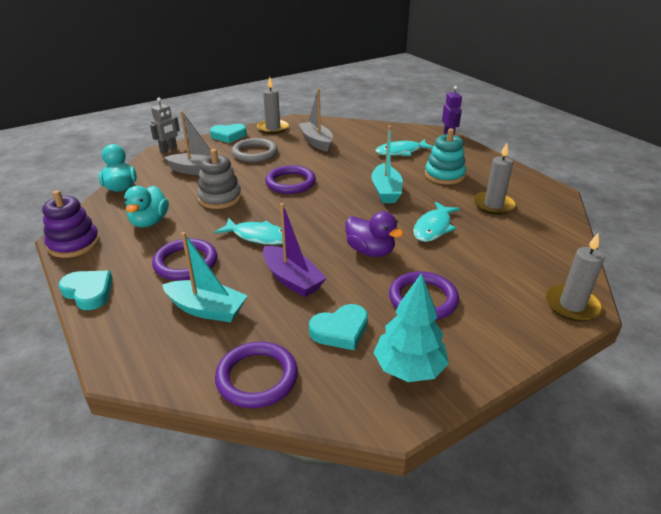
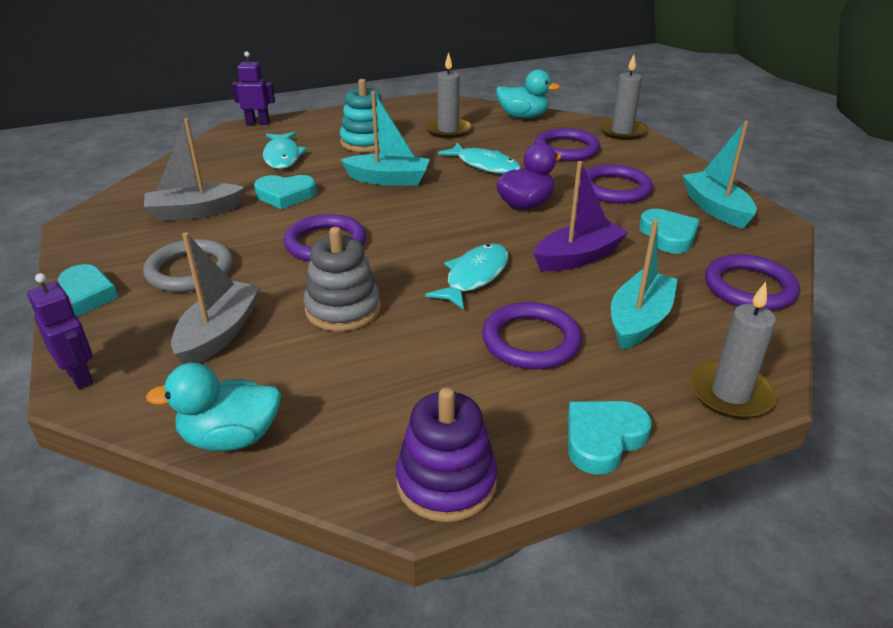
camera: 80 degrees left, 0 degrees up
turquoise duck [124,186,169,228] -> turquoise duck moved to [496,69,560,119]
grey robot [150,98,180,153] -> purple robot [27,273,93,389]
grey candle [257,77,289,134] -> grey candle moved to [690,282,777,419]
turquoise tree [373,273,449,382] -> turquoise boat [682,121,757,229]
none -> turquoise heart [254,175,317,209]
none -> purple ring [535,128,600,161]

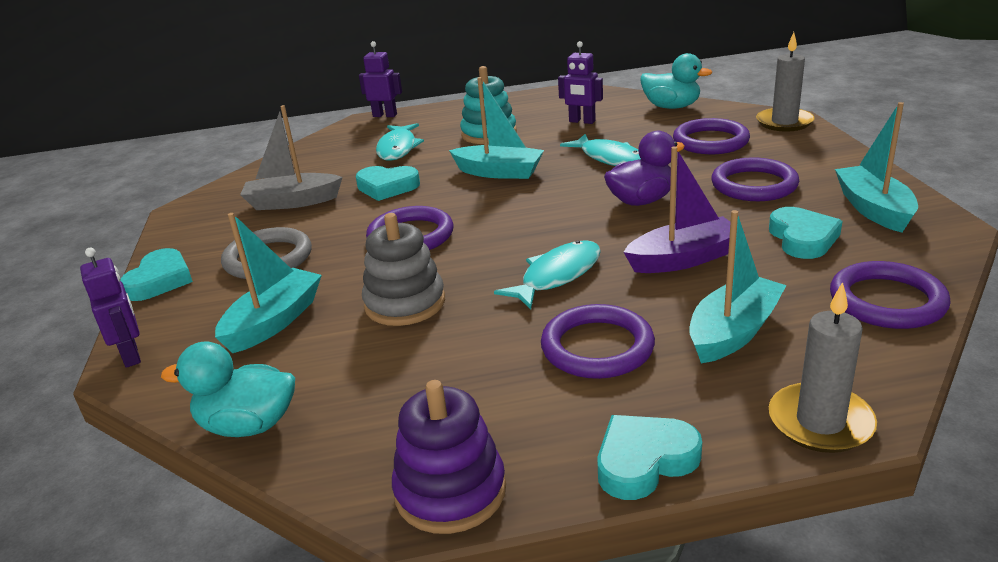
camera: 15 degrees right, 5 degrees down
grey boat [171,232,260,364] -> turquoise boat [215,213,322,353]
grey candle [425,52,472,138] -> purple robot [558,41,603,124]

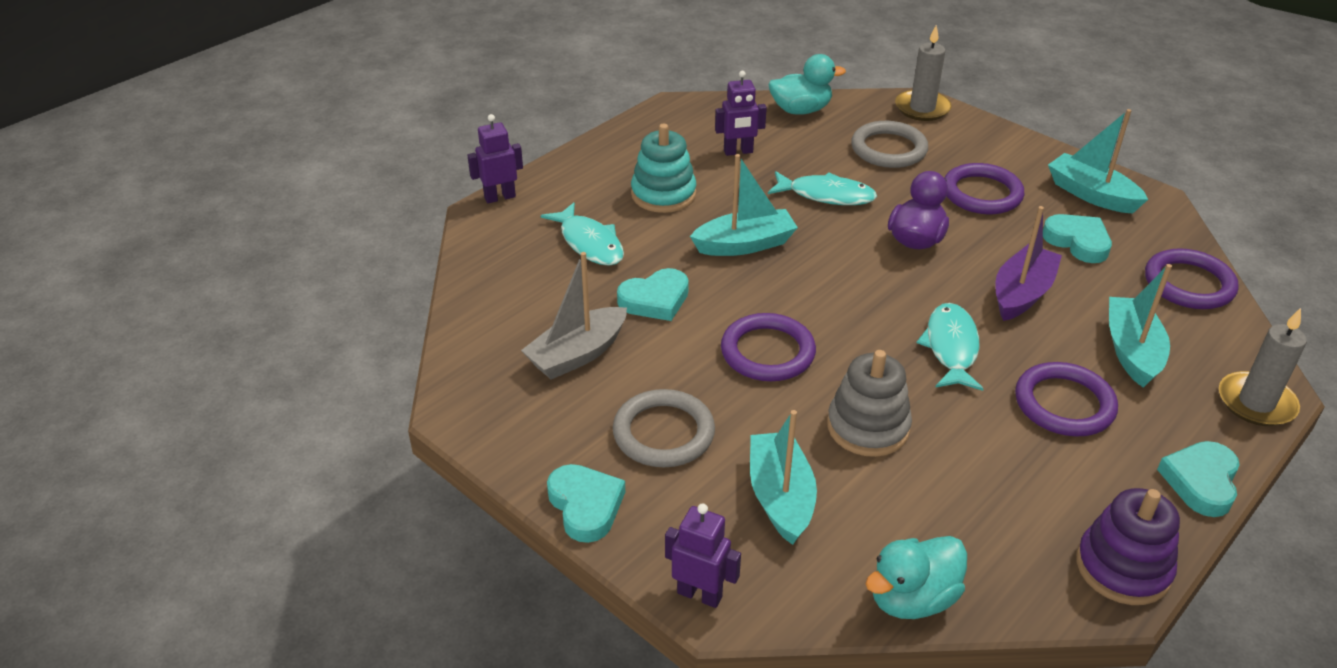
camera: 40 degrees left, 10 degrees up
purple ring [673,118,750,154] -> grey ring [851,121,928,168]

